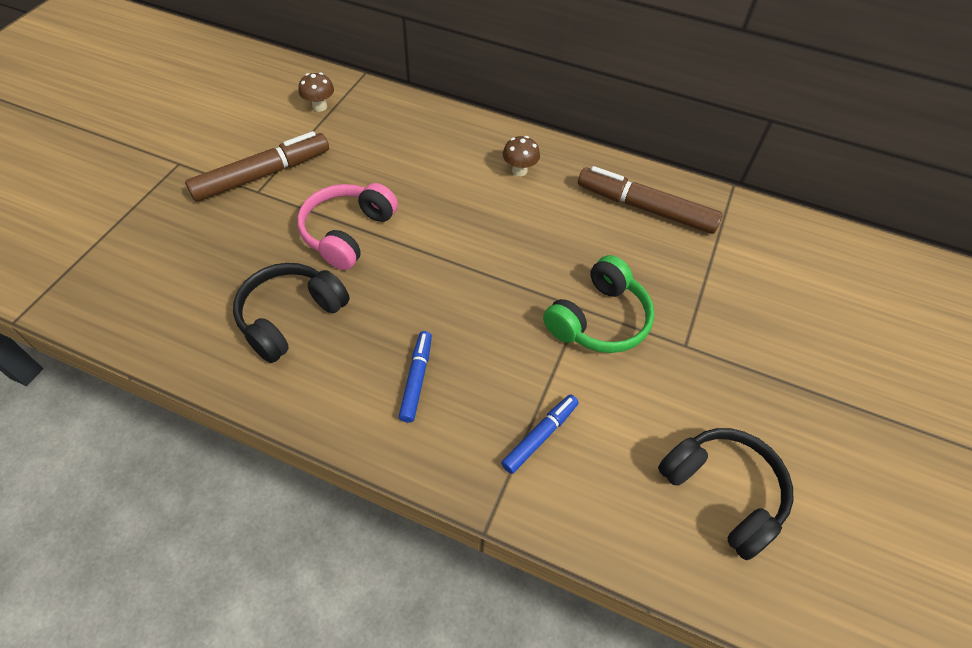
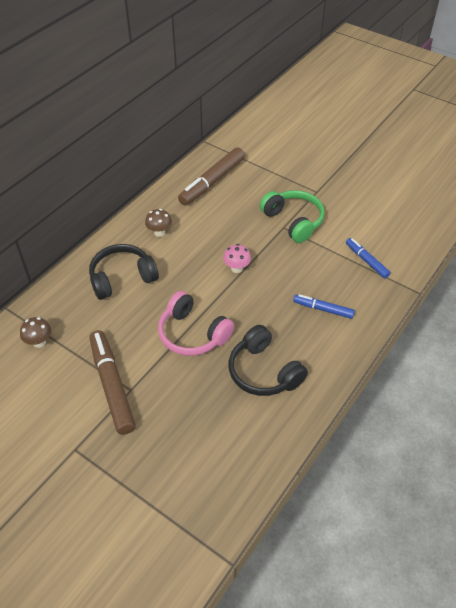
camera: 75 degrees left, 5 degrees down
black headphones [658,428,793,560] -> black headphones moved to [89,244,159,300]
none -> pink mushroom [223,244,251,273]

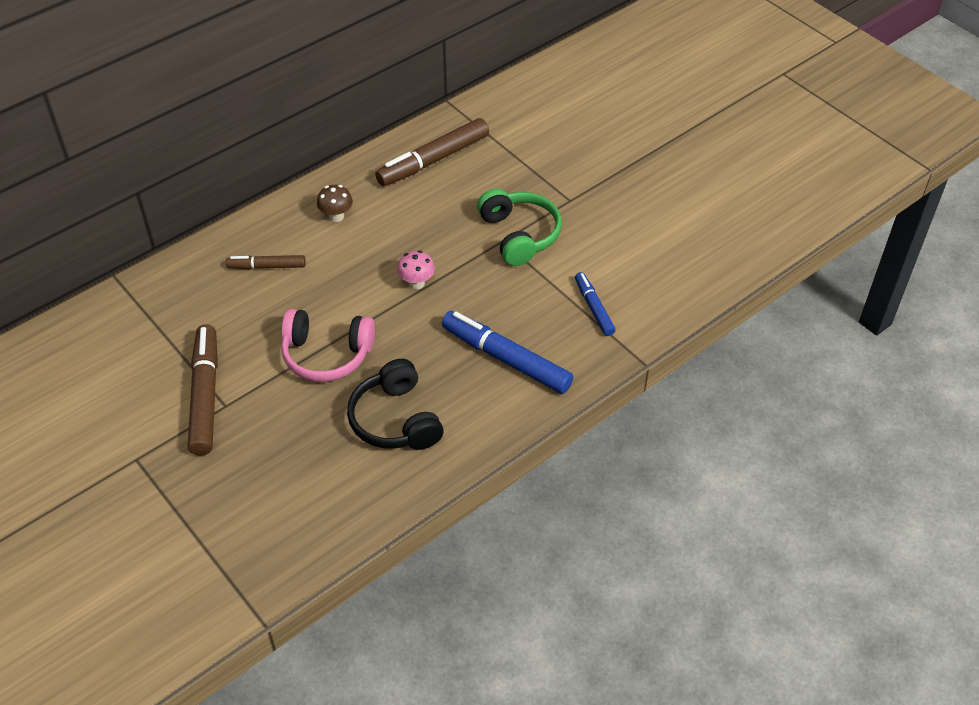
camera: 15 degrees right, 0 degrees up
brown mushroom [20,317,51,348] -> none
black headphones [89,244,159,300] -> brown marker [226,255,306,269]
pink headphones [158,291,234,356] -> pink headphones turned 45 degrees counterclockwise [281,309,375,382]
blue marker [293,294,355,319] -> blue marker [442,311,573,394], size x1.77

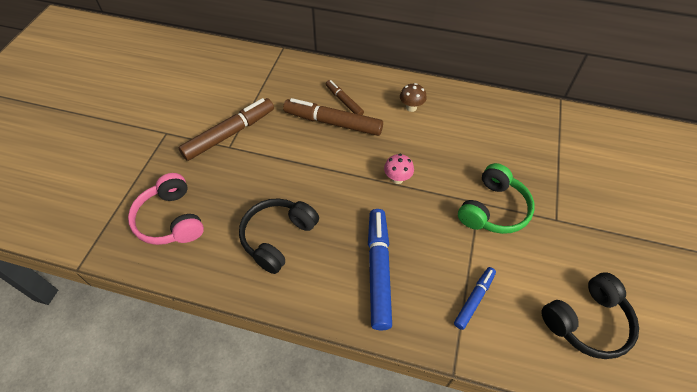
camera: 55 degrees right, 5 degrees up
pink headphones [281,309,375,382] -> pink headphones moved to [128,173,204,245]
brown marker [375,118,489,186] -> brown marker moved to [283,98,383,136]
none -> black headphones [541,272,639,359]

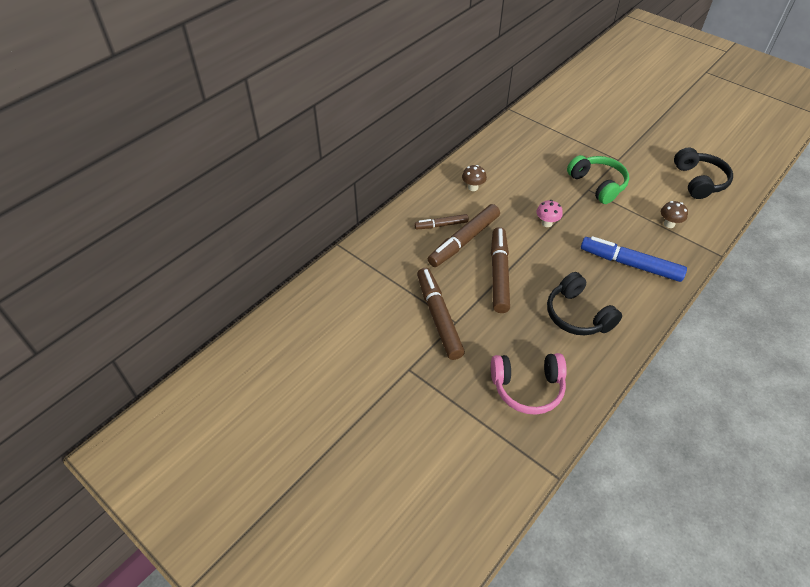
camera: 65 degrees left, 5 degrees down
blue marker [454,267,496,330] -> brown mushroom [661,201,688,228]
none -> brown marker [491,227,510,313]

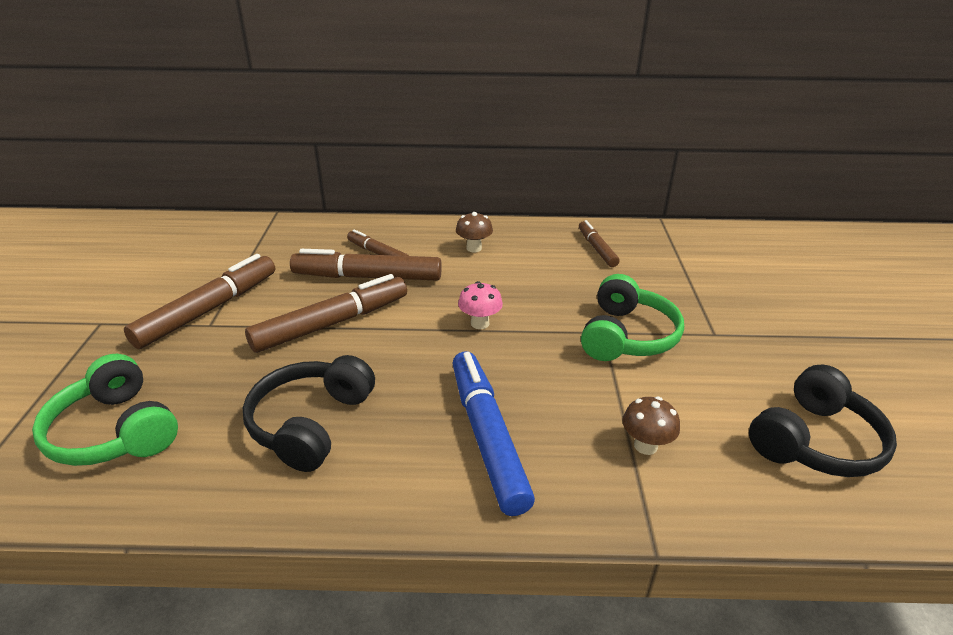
camera: 50 degrees right, 15 degrees down
pink headphones [491,353,567,415] -> green headphones [32,354,178,466]
none -> brown marker [579,220,620,267]

